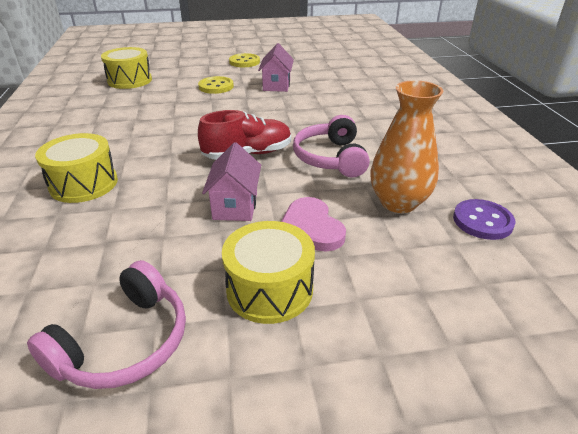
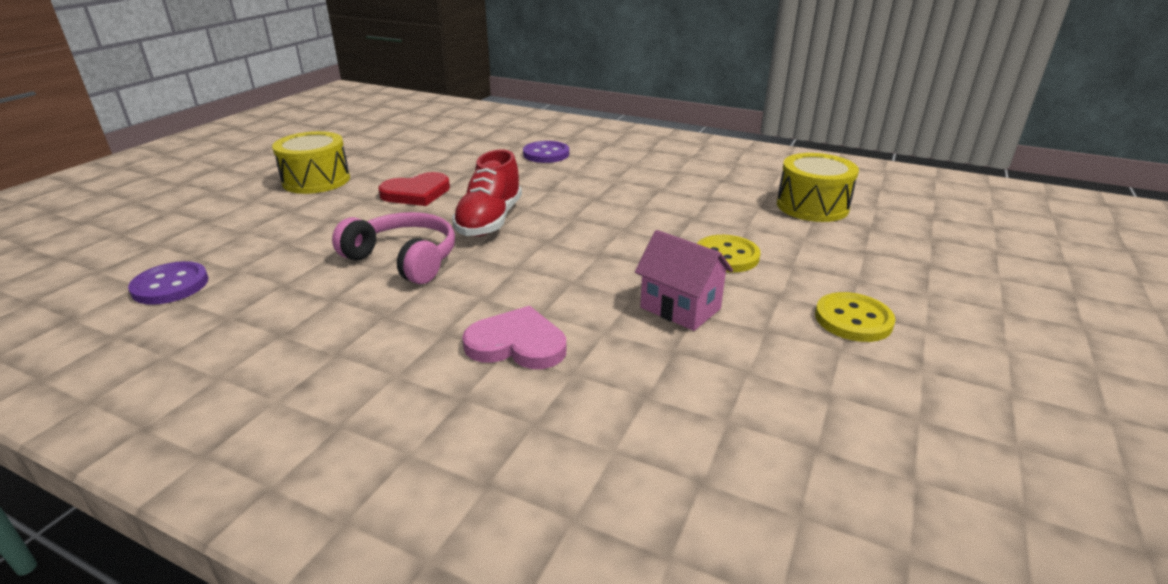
camera: 125 degrees right, 5 degrees down
pink headphones [27,260,186,389] -> none
yellow drum [35,133,118,203] -> purple button [523,141,569,163]
pink house [202,142,261,221] -> red heart [378,172,450,206]
pink heart [281,197,346,252] -> pink heart moved to [462,306,566,369]
orange vase [370,80,443,213] -> none

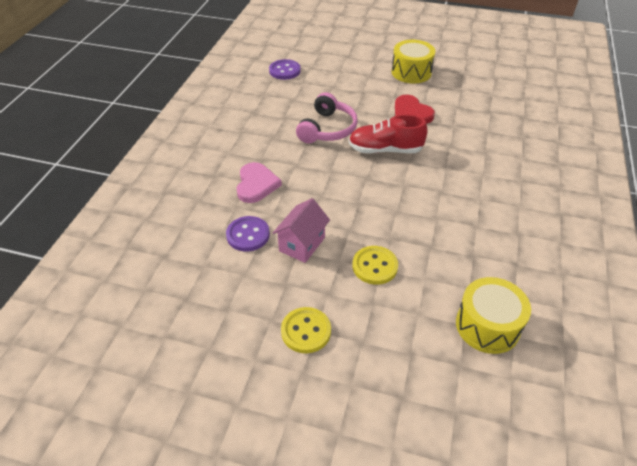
camera: 80 degrees right, 15 degrees up
purple button [523,141,569,163] -> purple button moved to [226,216,270,252]

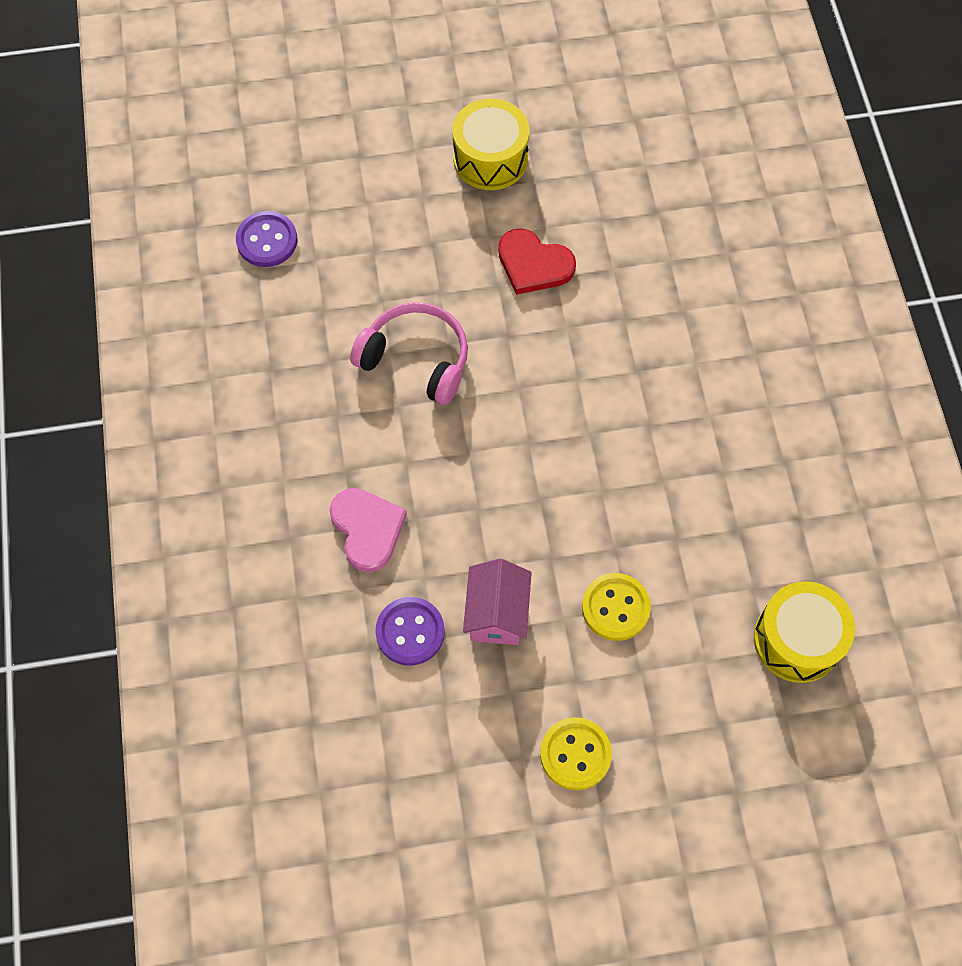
camera: 25 degrees left, 20 degrees up
pink headphones [296,92,358,144] -> pink headphones turned 60 degrees counterclockwise [350,302,468,405]
red shoe [349,114,428,153] -> none

